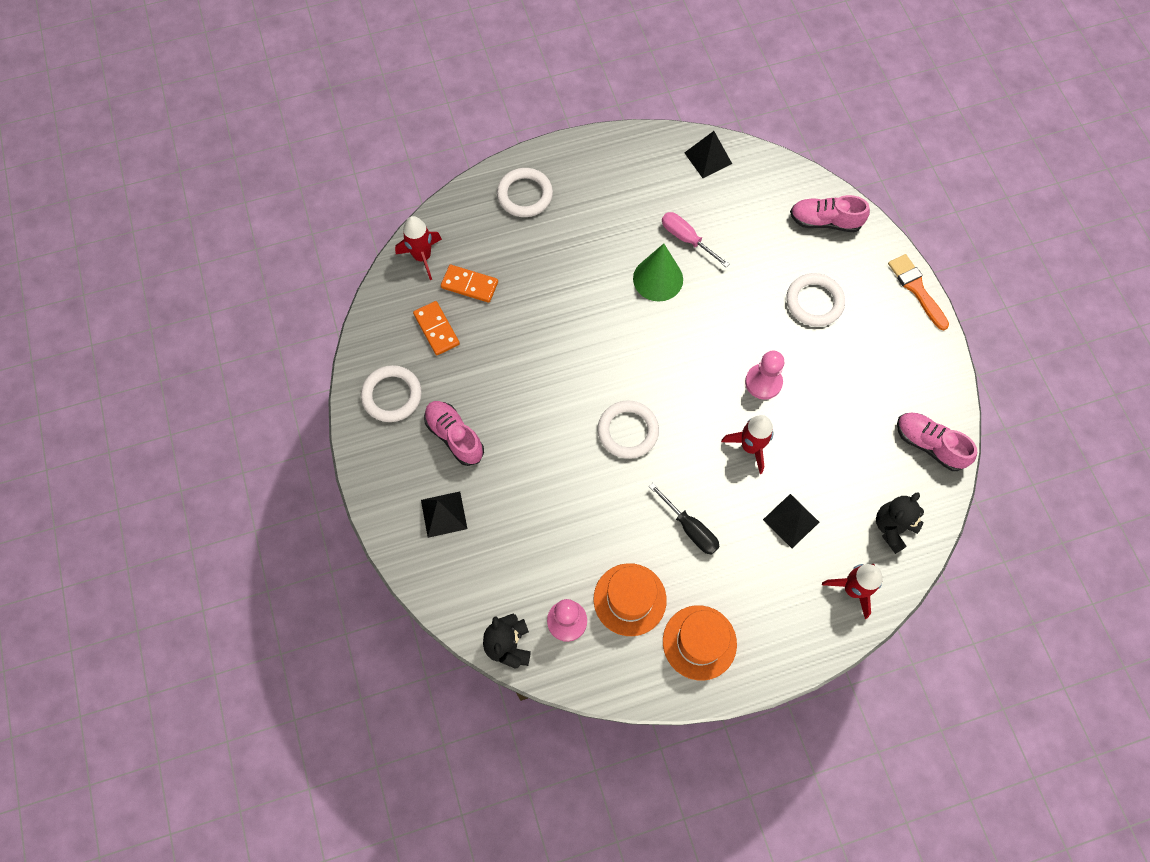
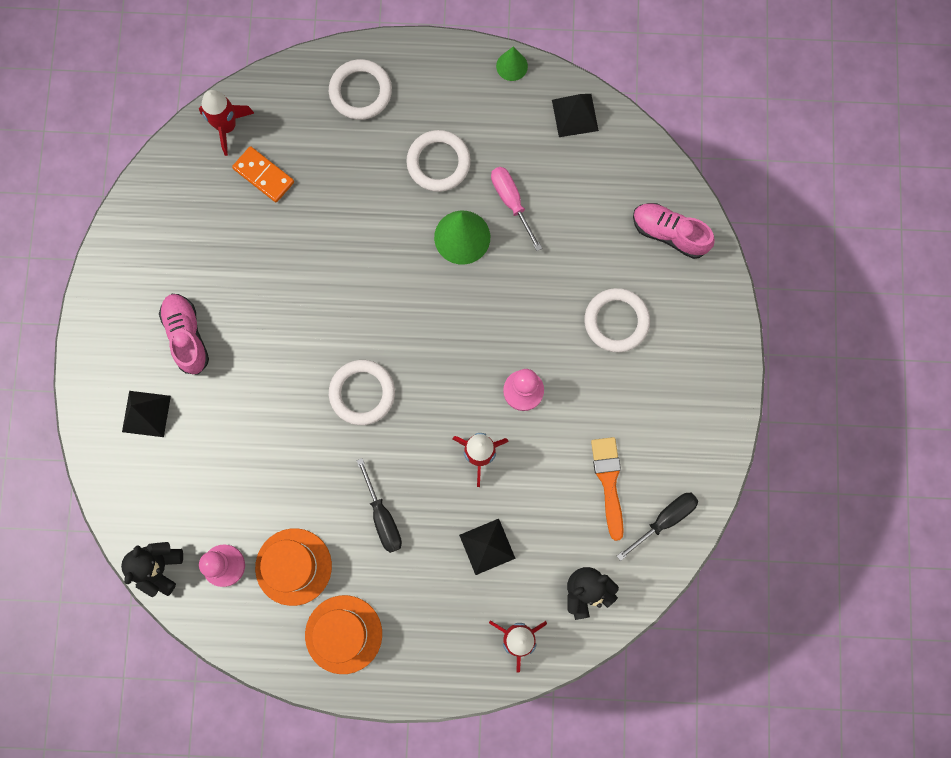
camera: 20 degrees right, 10 degrees up
white ring [361,365,422,422] -> white ring moved to [406,130,471,192]
orange domino [413,301,460,355] -> none
orange brush [888,254,949,330] -> orange brush moved to [591,437,624,541]
pink shoe [897,412,977,471] -> black screwdriver [617,493,698,561]
none -> green cone [496,46,528,81]

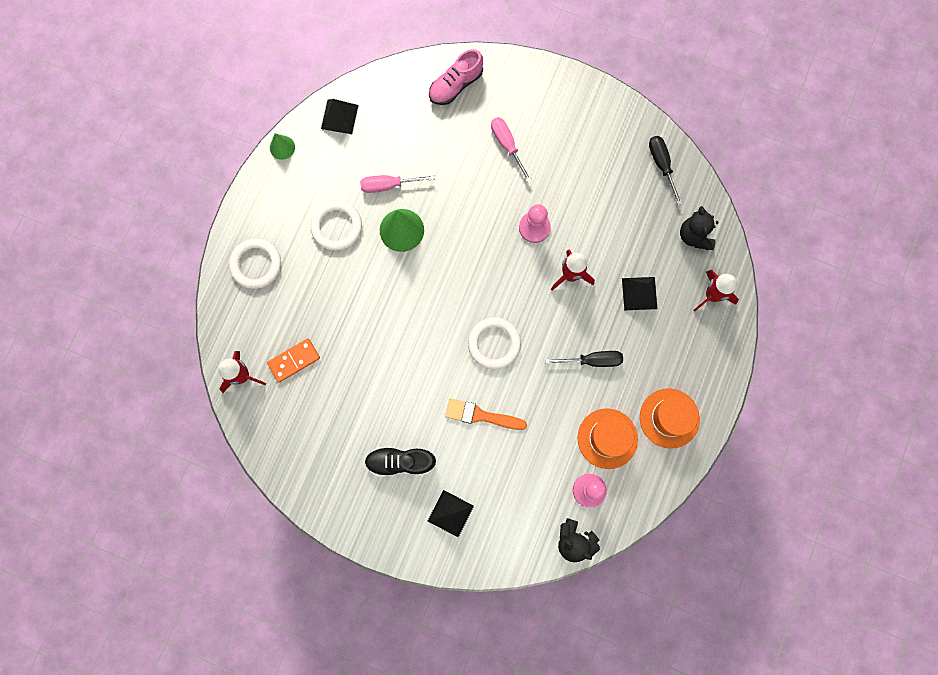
camera: 70 degrees left, 0 degrees up
pink shoe [159,294,209,375] -> black shoe [364,447,436,477]
white ring [584,288,650,352] -> pink screwdriver [491,117,532,182]
orange brush [591,437,624,541] -> orange brush moved to [445,399,527,430]

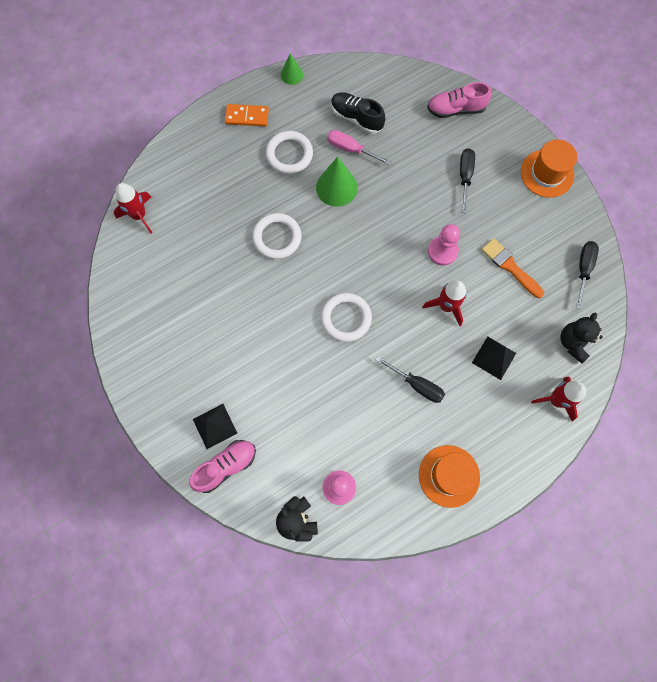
camera: 35 degrees right, 5 degrees down
white ring [229,238,281,289] -> white ring moved to [252,213,302,259]
orange domino [267,338,320,382] -> orange domino moved to [225,104,269,127]
black pyramid [321,99,359,134] -> none
black shoe [364,447,436,477] -> black shoe moved to [331,92,385,134]
orange brush [445,399,527,430] -> orange brush moved to [482,238,544,298]
pink screwdriver [491,117,532,182] -> black screwdriver [460,148,475,213]
orange hat [577,408,638,469] -> orange hat moved to [521,139,577,198]
none -> pink shoe [189,440,256,493]

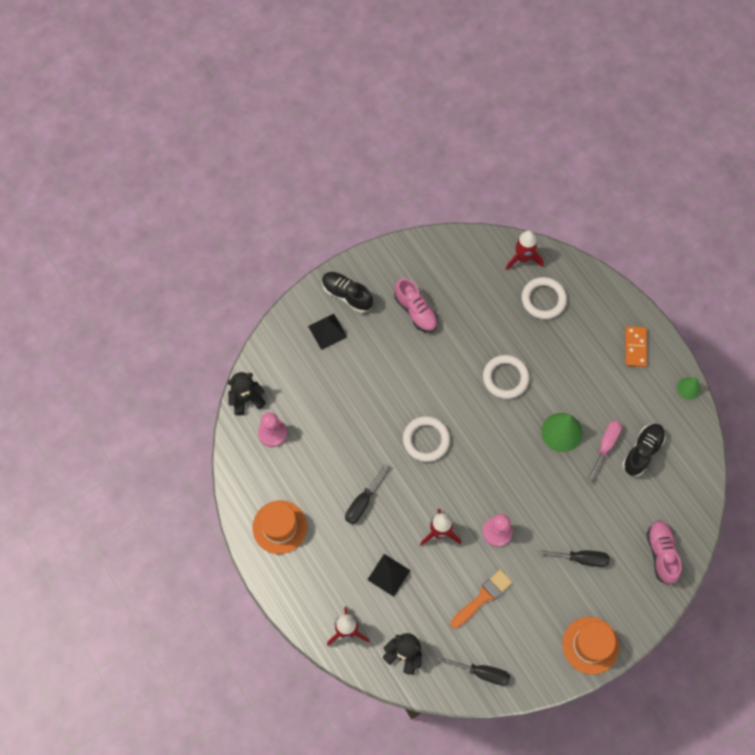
camera: 90 degrees right, 5 degrees down
pink shoe [189,440,256,493] -> pink shoe moved to [394,278,438,333]
white ring [266,131,313,174] -> white ring moved to [522,277,567,319]
none -> black shoe [322,272,373,313]

